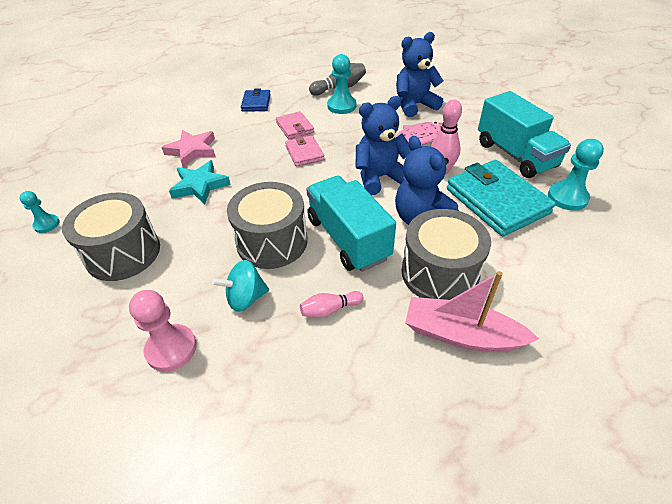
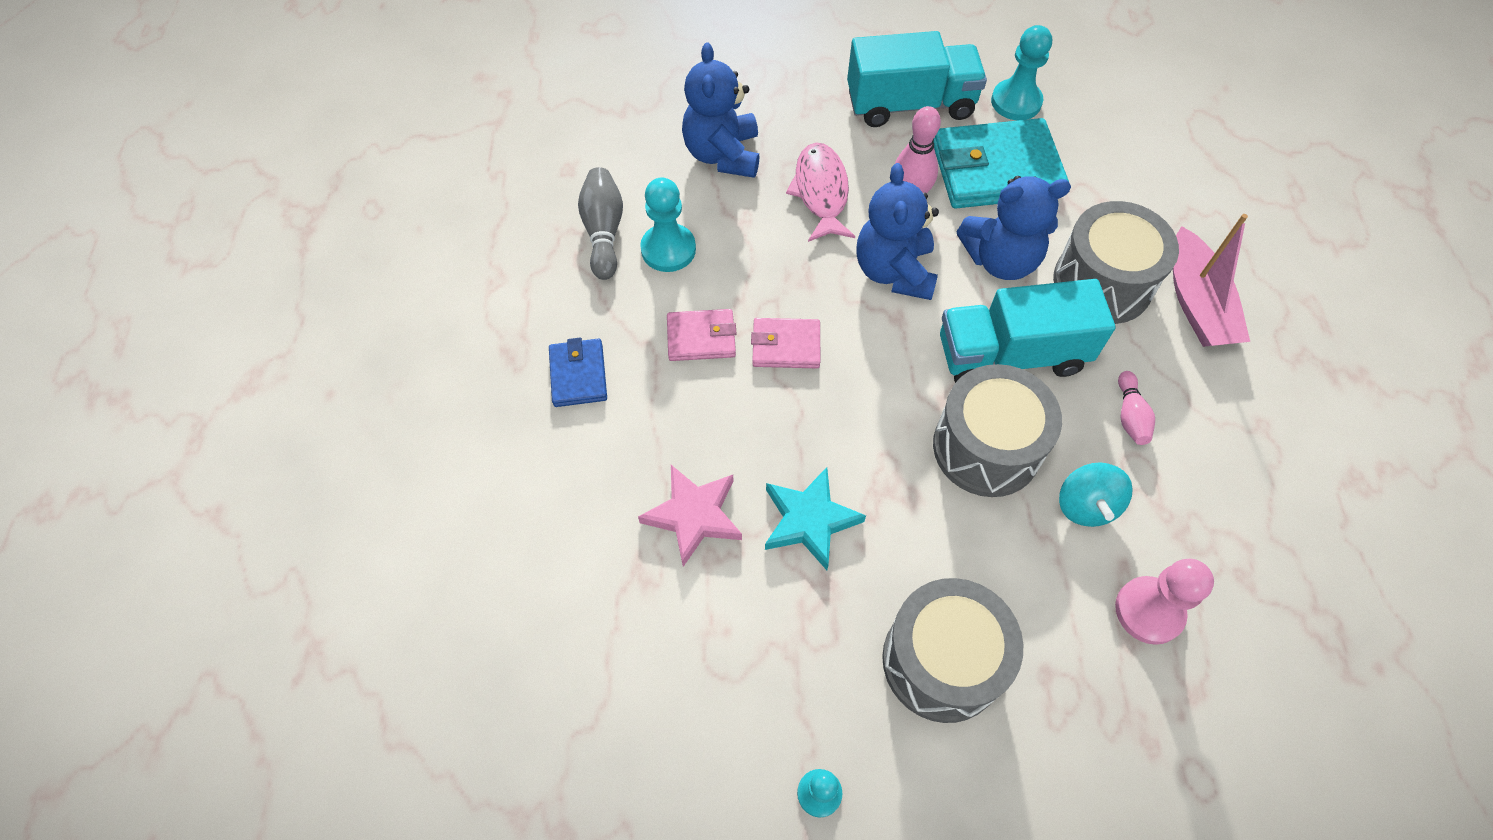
camera: 70 degrees left, 15 degrees up
blue wallet [241,88,271,112] -> blue wallet turned 60 degrees clockwise [549,338,607,407]
pink boat [405,271,539,352] -> pink boat turned 45 degrees counterclockwise [1173,214,1250,347]

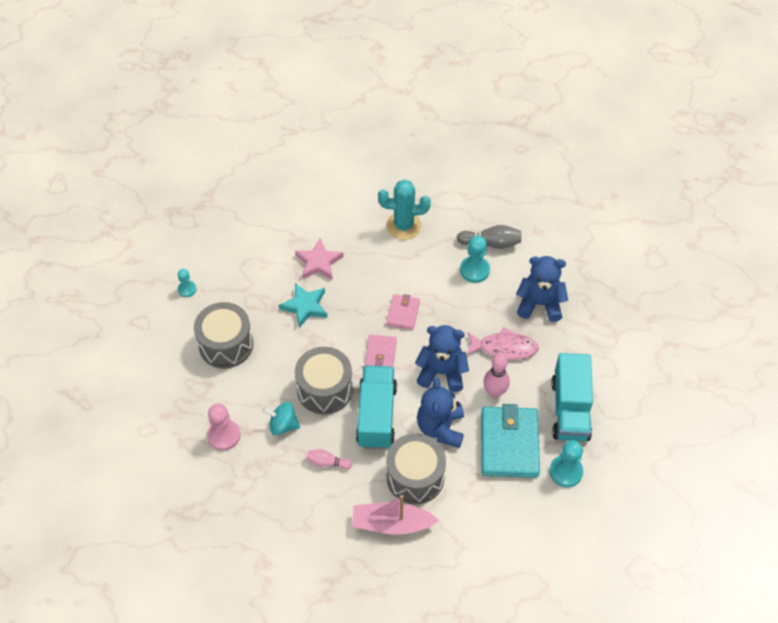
camera: 100 degrees right, 5 degrees down
blue wallet [549,338,607,407] -> turquoise cactus [378,180,431,240]
pink wallet [667,309,737,361] -> pink wallet moved to [365,335,397,367]

